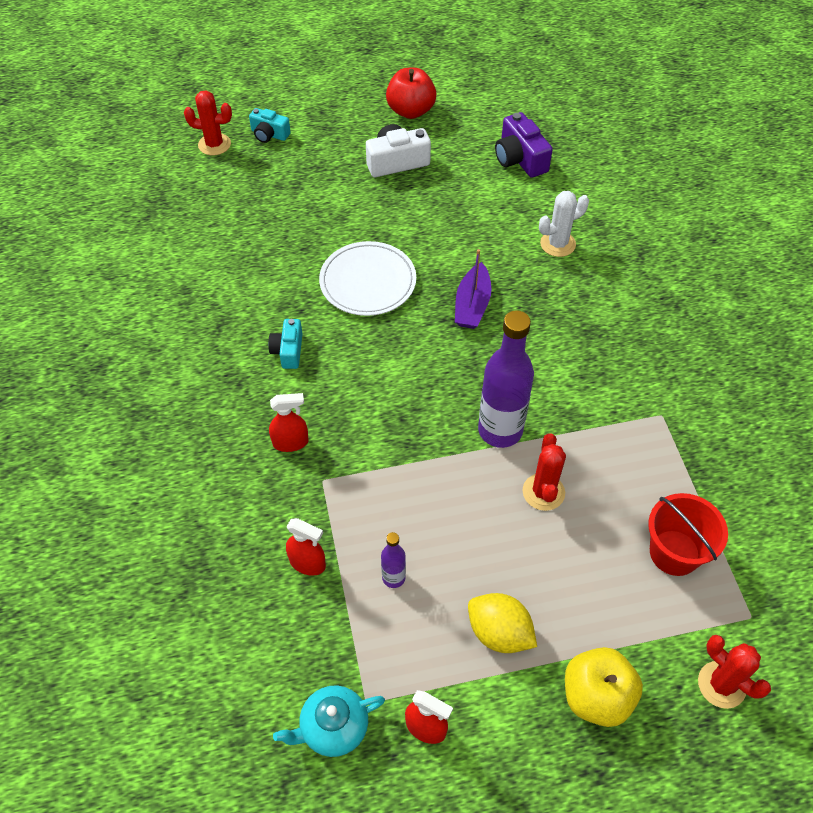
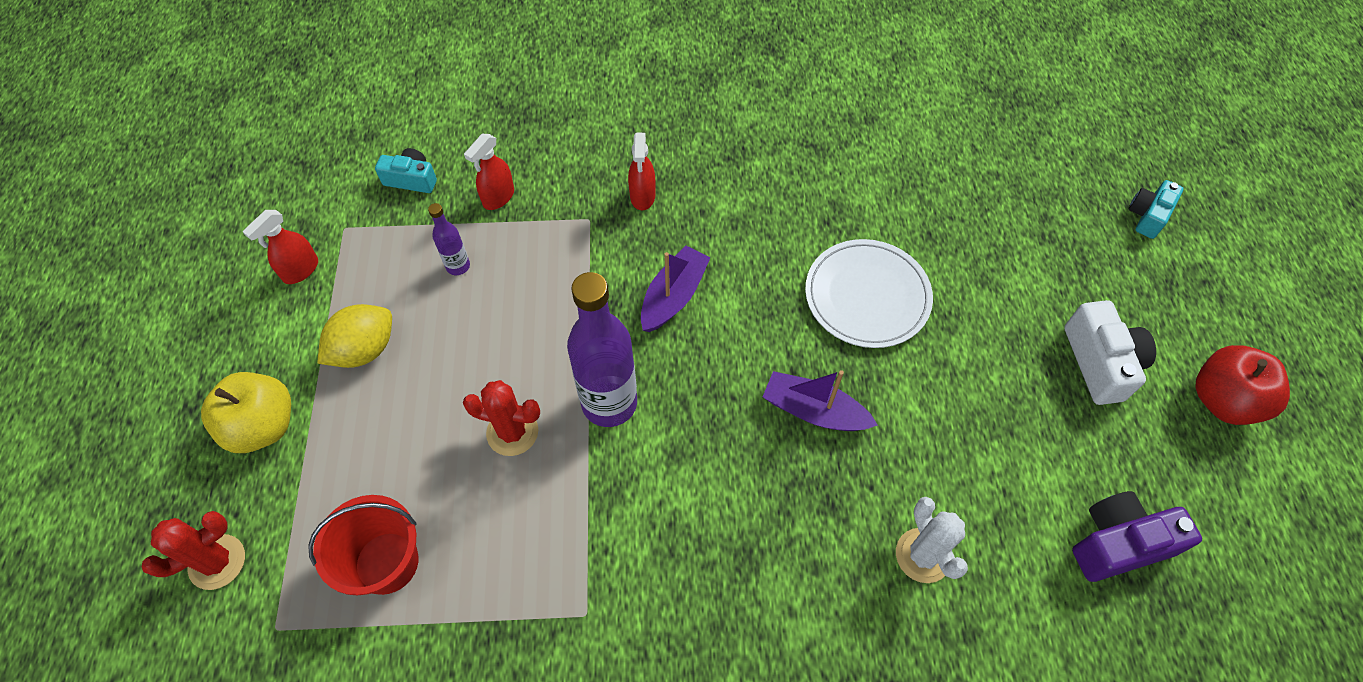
camera: 100 degrees right, 5 degrees up
red cactus [184,90,232,155] -> none
turquoise camera [268,319,303,369] -> turquoise camera moved to [375,148,437,193]
turquoise teapot [273,685,385,757] -> none
none -> purple boat [641,246,711,332]

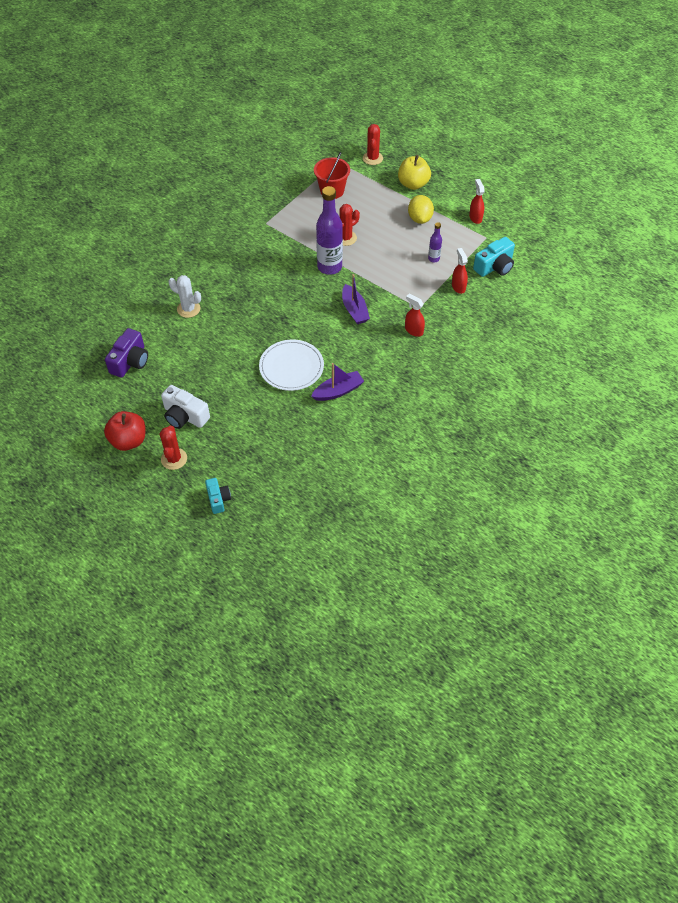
camera: 130 degrees right, 5 degrees down
turquoise camera [375,148,437,193] -> turquoise camera [473,237,515,277], size x1.55
purple boat [763,370,878,431] -> purple boat moved to [311,363,364,401]
none -> red cactus [160,425,187,470]

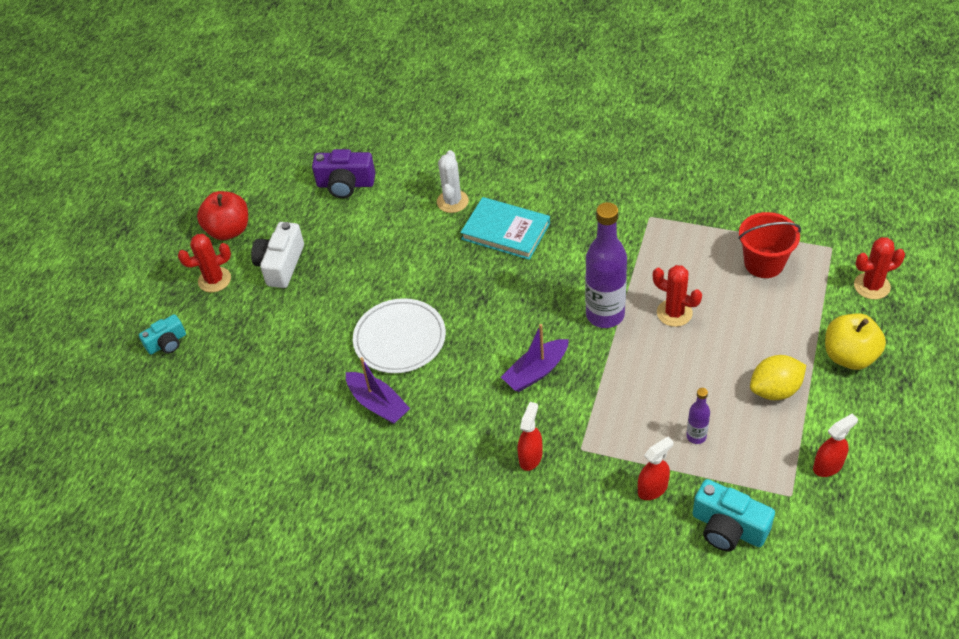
camera: 75 degrees right, 5 degrees down
none -> turquoise book [460,197,550,260]

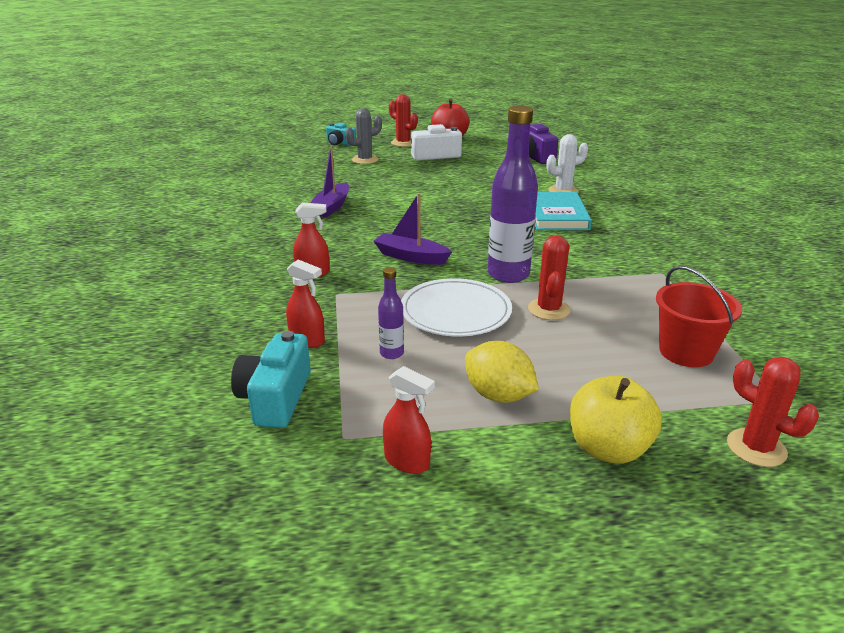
camera: 60 degrees right, 20 degrees down
white plate [353,298,446,373] -> white plate moved to [401,278,512,336]
none -> grey cactus [345,108,382,164]

